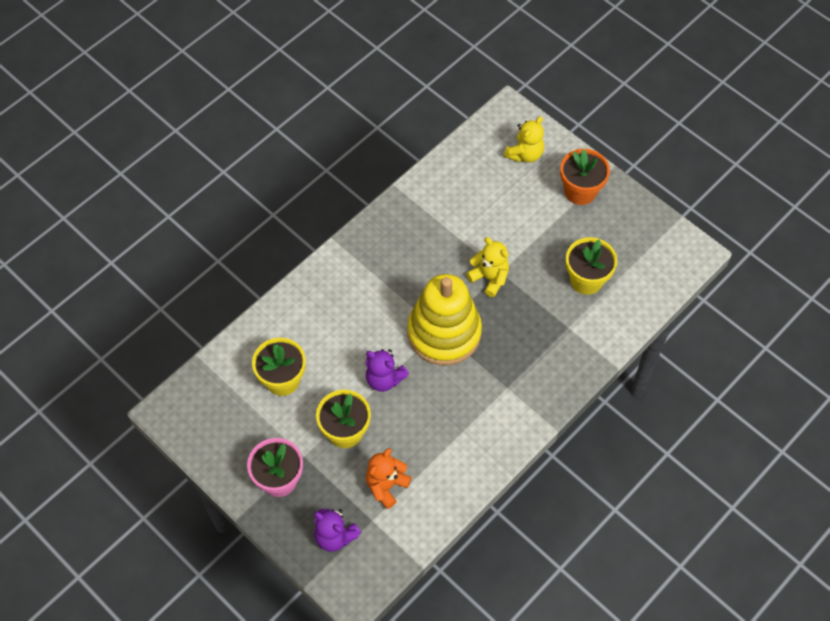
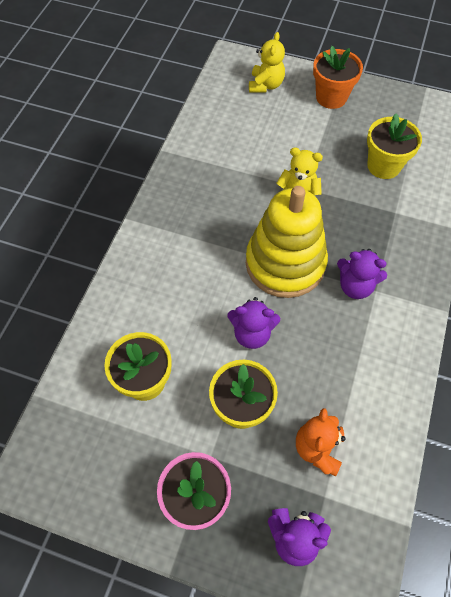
camera: 25 degrees left, 0 degrees up
none -> purple teddy bear [337,249,387,299]

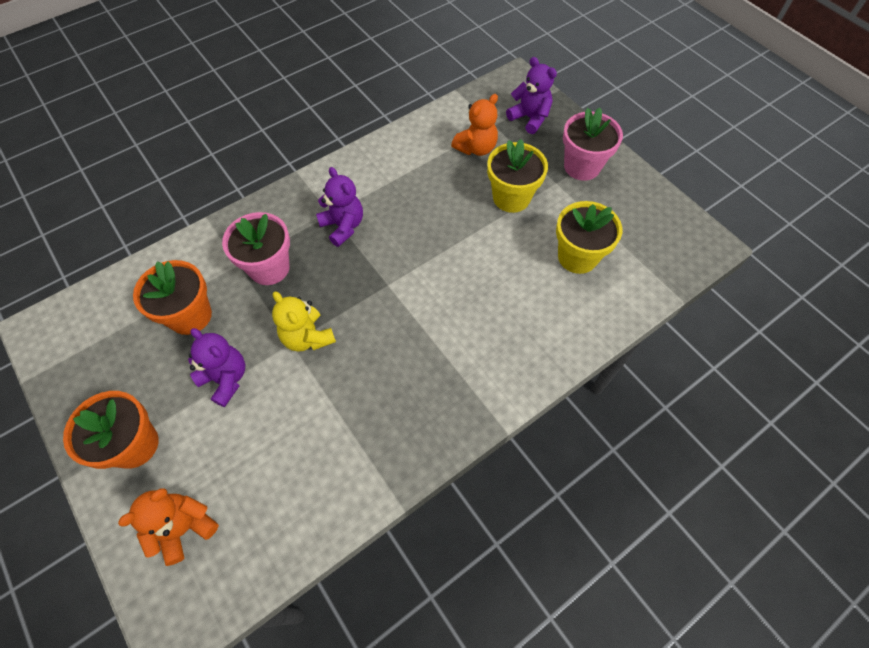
camera: 145 degrees left, 0 degrees up
purple teddy bear [227,297,280,349] -> purple teddy bear moved to [188,328,245,407]
yellow stacking toy [246,186,328,298] -> none
yellow teddy bear [249,32,285,93] -> orange teddy bear [118,488,219,566]
yellow flower pot [367,113,422,179] -> orange flower pot [133,260,212,335]
none -> pink flower pot [222,212,290,285]

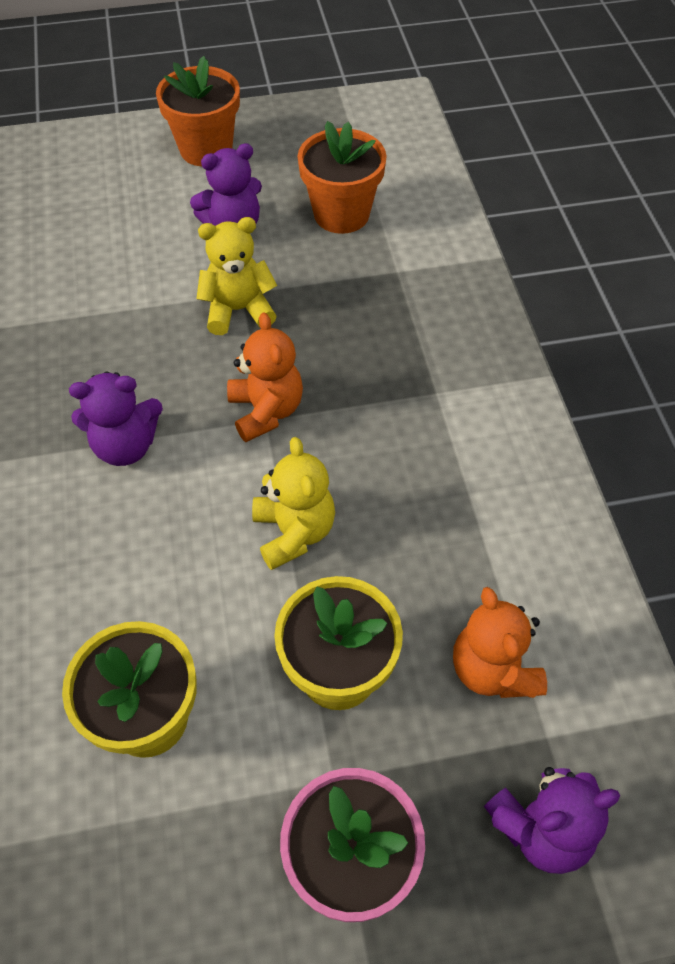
camera: 115 degrees right, 5 degrees down
orange teddy bear [118,488,219,566] -> orange teddy bear moved to [227,313,303,442]
pink flower pot [222,212,290,285] -> none
purple teddy bear [316,167,363,247] -> purple teddy bear moved to [69,372,163,466]
none -> yellow teddy bear [252,437,335,570]

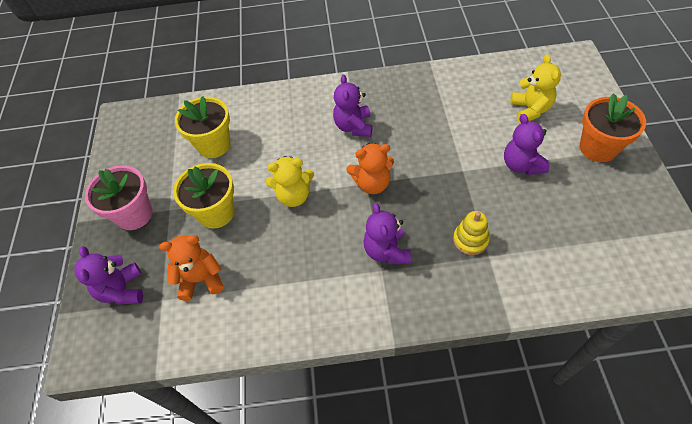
camera: 100 degrees right, 0 degrees up
yellow teddy bear [196,217,277,335] -> yellow teddy bear moved to [510,54,561,123]
orange flower pot [297,121,387,234] -> none
none -> purple teddy bear [363,203,411,264]
none -> yellow stacking toy [453,211,490,255]

